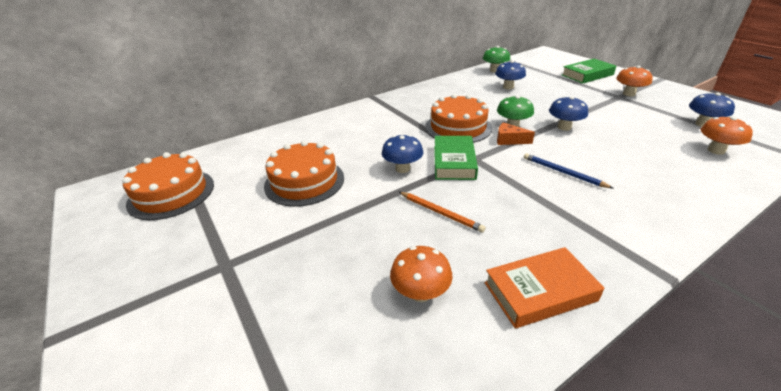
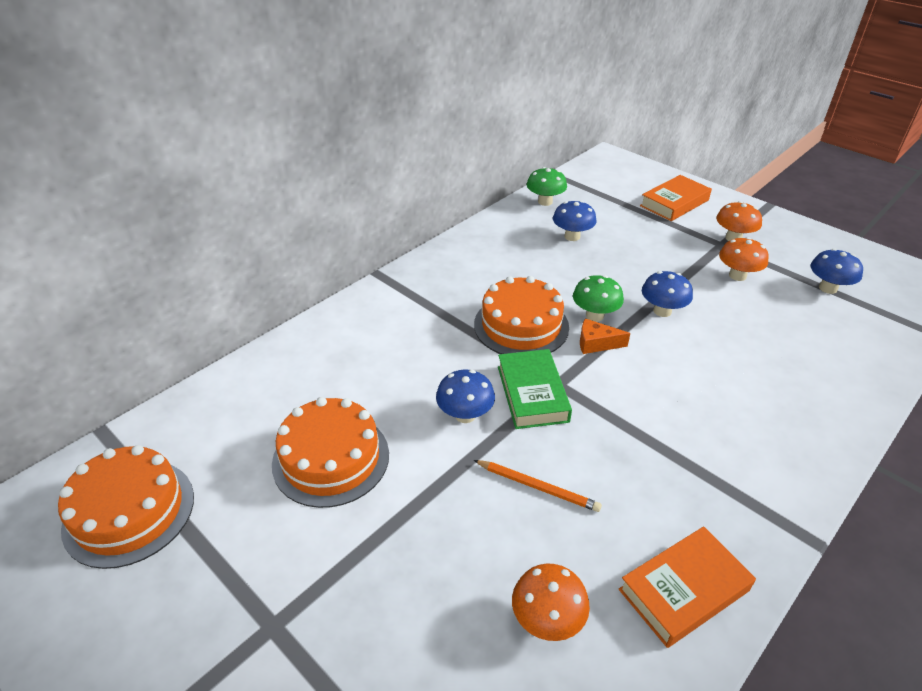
camera: 15 degrees left, 5 degrees up
blue pencil [524,153,614,189] -> none
green book [562,59,616,84] -> orange book [640,175,712,221]
orange mushroom [700,116,753,155] -> orange mushroom moved to [719,237,769,281]

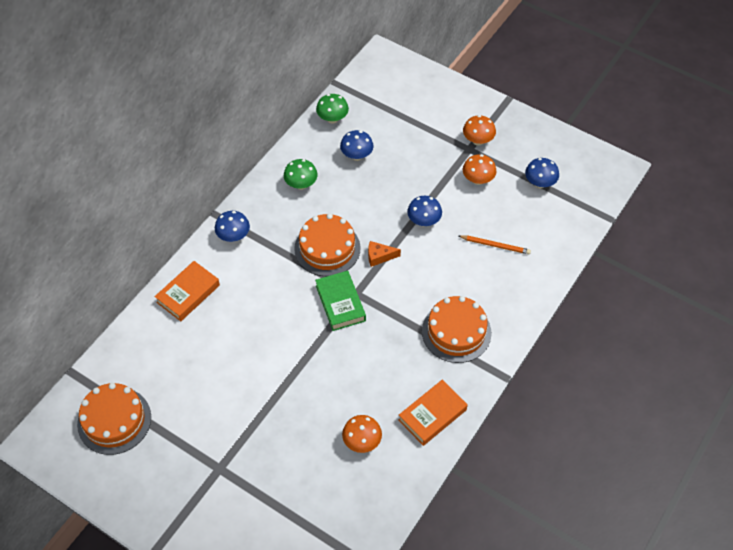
camera: 10 degrees left, 15 degrees up
orange cake [272,397,389,508] -> orange cake moved to [422,296,492,363]
blue mushroom [436,370,495,423] -> blue mushroom moved to [215,211,250,242]
orange pencil [474,460,602,512] -> orange pencil moved to [459,235,531,254]
green mushroom [573,275,624,322] -> green mushroom moved to [284,159,317,190]
orange book [640,175,712,221] -> orange book moved to [154,261,220,321]

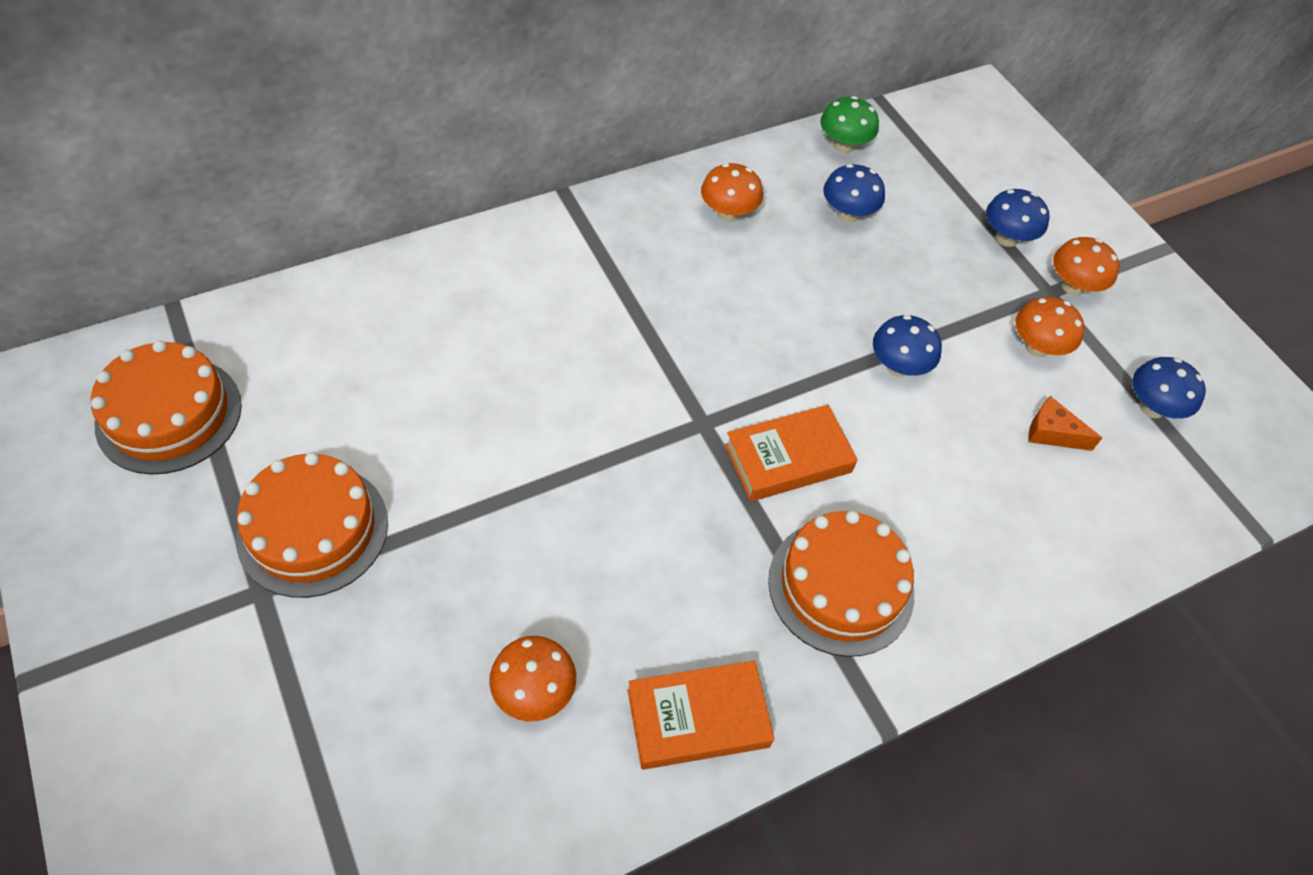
camera: 25 degrees right, 0 degrees up
orange book [154,261,220,321] -> orange book moved to [724,405,858,502]
blue mushroom [215,211,250,242] -> blue mushroom moved to [986,189,1049,247]
green mushroom [284,159,317,190] -> orange mushroom [701,163,763,222]
orange cake [294,213,361,276] -> orange cake moved to [236,452,388,598]
green book [315,271,366,331] -> none
orange cheese [368,241,401,267] -> orange cheese moved to [1029,396,1102,451]
orange pencil [459,235,531,254] -> none

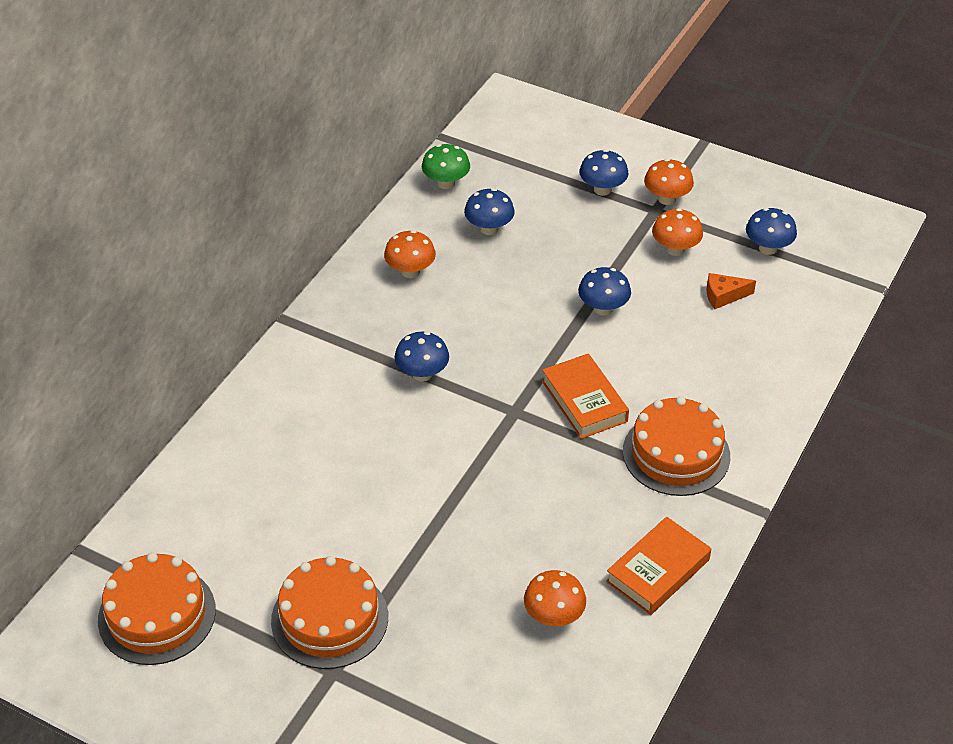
camera: 30 degrees left, 10 degrees down
orange book [724,405,858,502] -> orange book turned 60 degrees counterclockwise [542,353,629,439]
none -> blue mushroom [394,332,449,382]

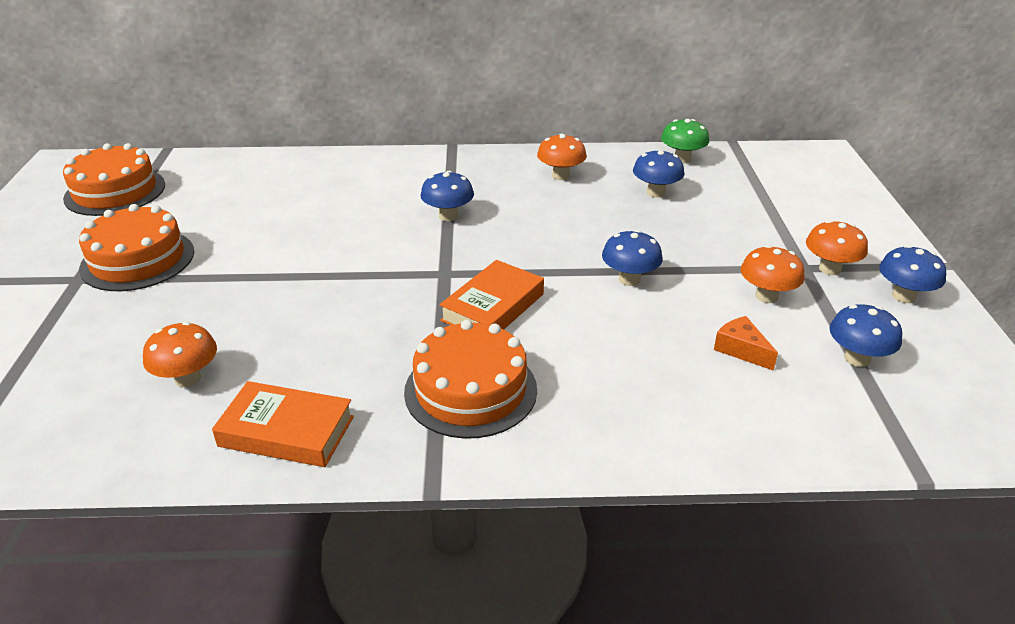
camera: 60 degrees right, 10 degrees down
blue mushroom [579,149,628,196] -> blue mushroom moved to [879,245,946,303]

